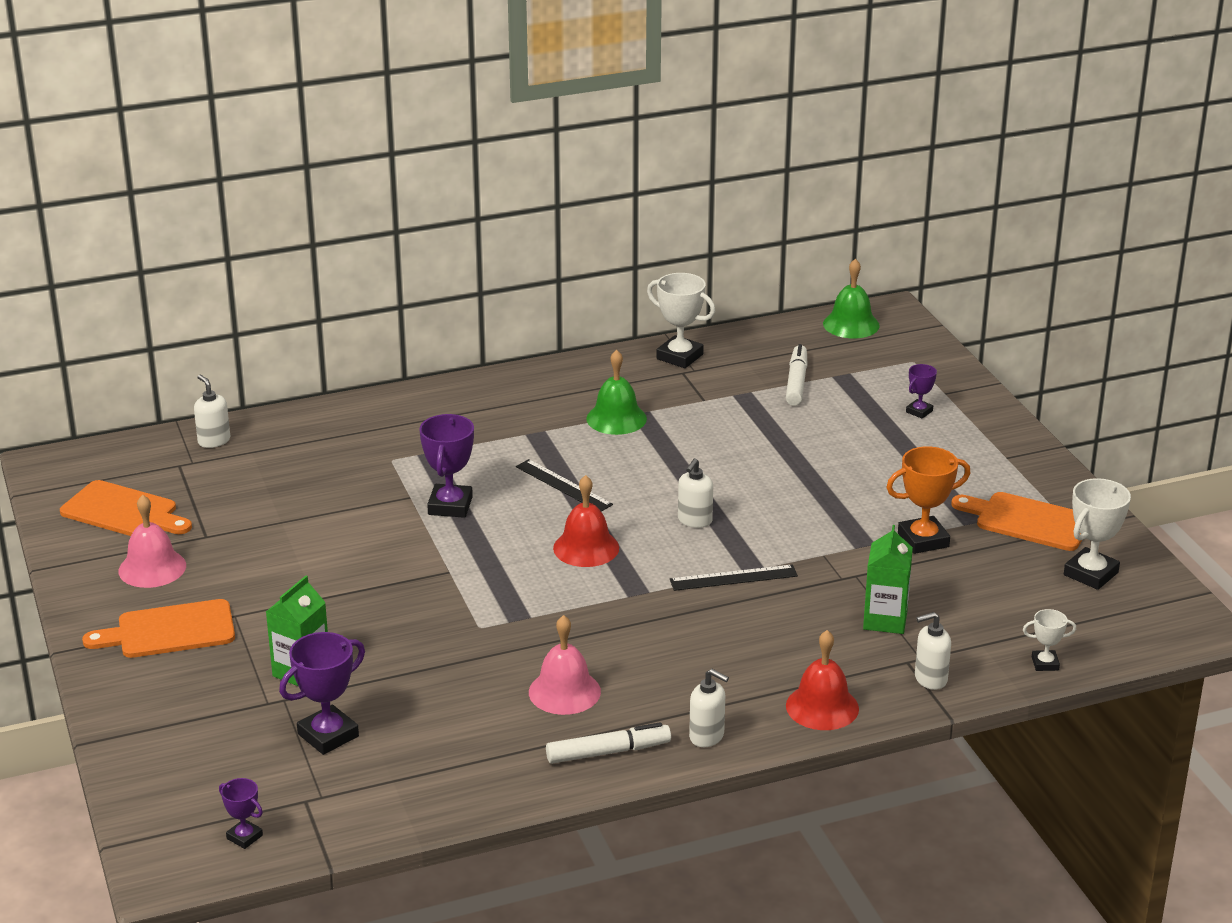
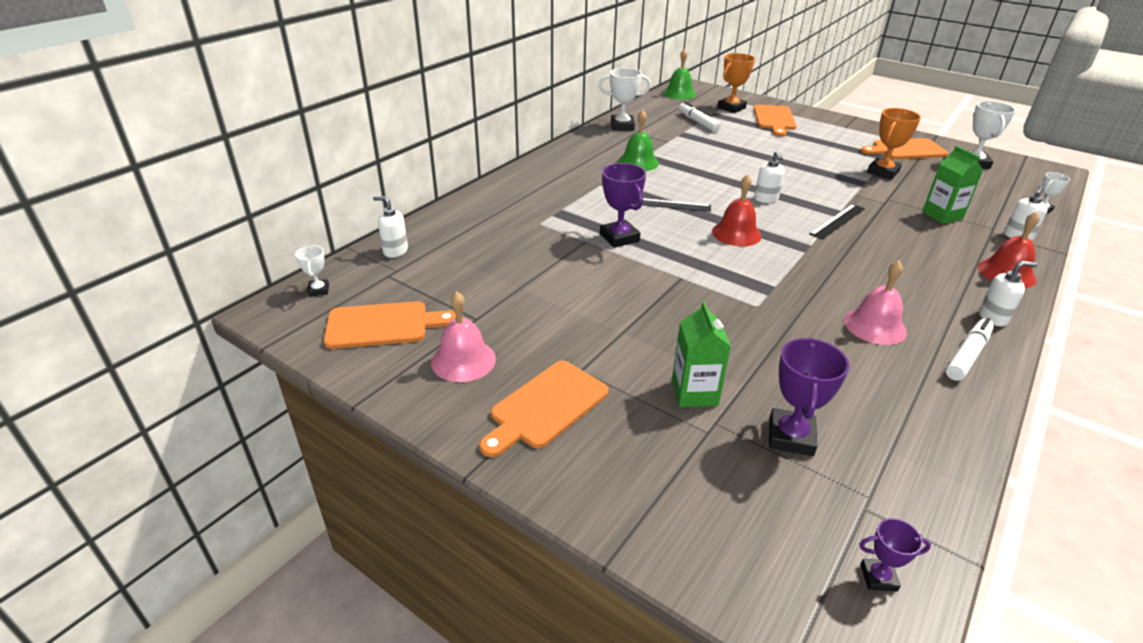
camera: 35 degrees left, 5 degrees up
purple trophy [906,364,937,419] -> orange cutting board [753,105,797,137]
none -> white trophy [295,246,329,296]
none -> orange trophy [717,53,755,113]

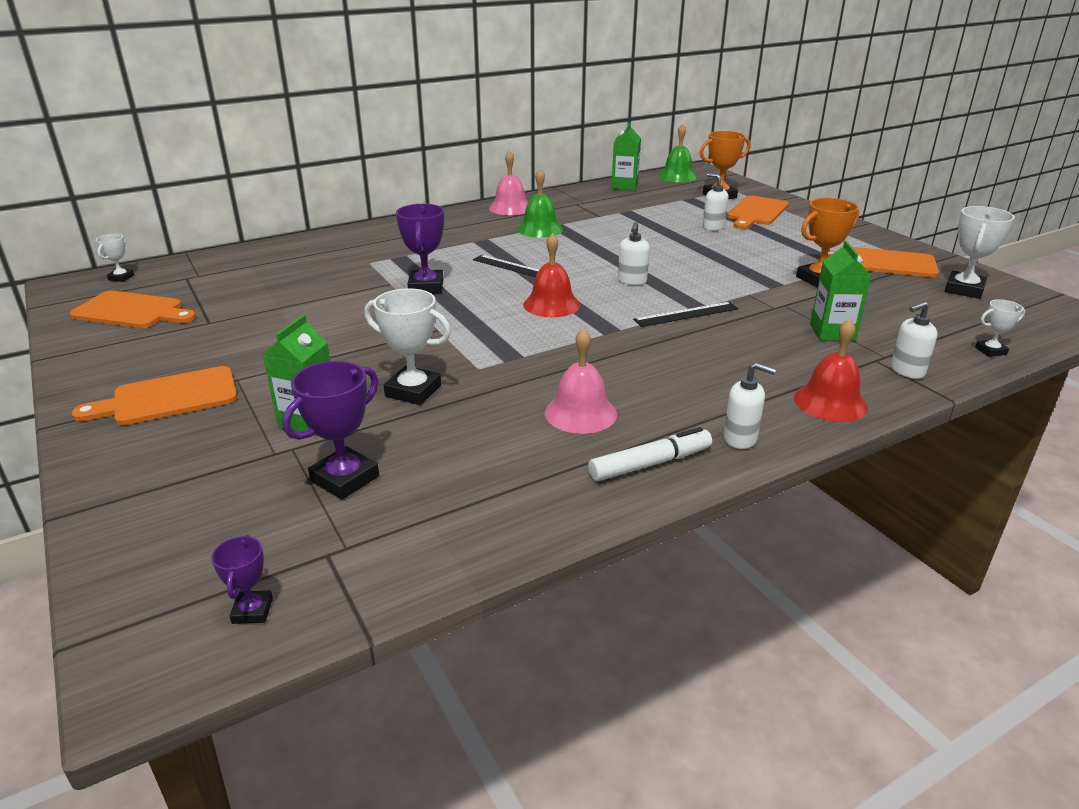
camera: 25 degrees right, 5 degrees down
white soap dispenser [373,196,408,258] -> white soap dispenser moved to [703,173,728,231]
pink bell [431,291,496,382] -> pink bell moved to [489,150,528,215]
white trophy [599,68,651,130] -> white trophy moved to [364,288,451,405]
white marker [679,102,721,132] -> none
purple trophy [860,518,931,591] -> purple trophy turned 60 degrees clockwise [211,535,273,624]
none -> green carton [612,122,641,190]

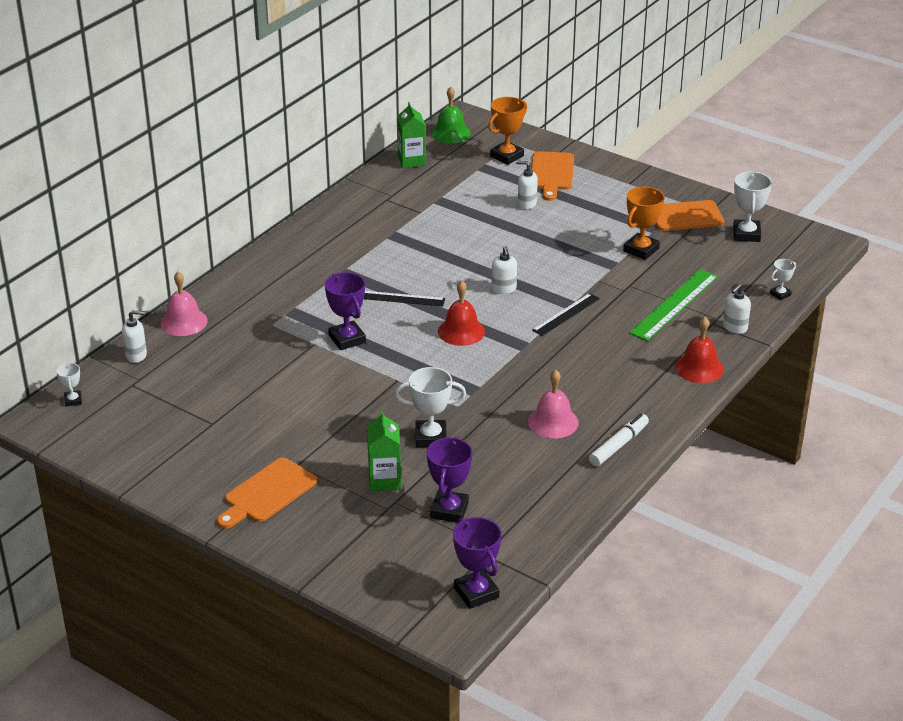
camera: 25 degrees left, 5 degrees up
orange cutting board [69,291,196,328] -> none
purple trophy [211,535,273,624] -> purple trophy [453,517,501,609], size x1.82
pink bell [489,150,528,215] -> pink bell moved to [160,271,208,336]
green bell [517,169,563,238] -> none
white soap dispenser [723,362,776,449] -> white soap dispenser moved to [122,310,147,363]
green carton [810,241,871,341] -> green ruler [629,269,718,341]

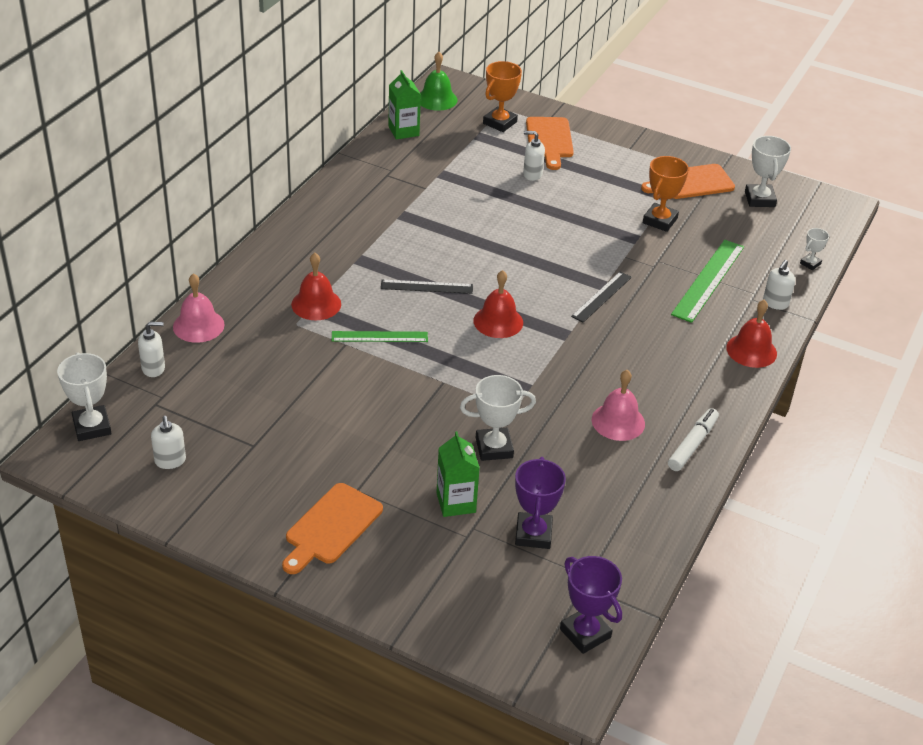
camera: 10 degrees left, 5 degrees up
white trophy [56,363,82,406] -> white trophy [57,353,112,441], size x1.82
purple trophy [325,272,366,350] -> green ruler [332,331,428,342]
white soap dispenser [492,246,517,294] -> white soap dispenser moved to [151,416,186,469]
none -> red bell [291,253,341,320]

